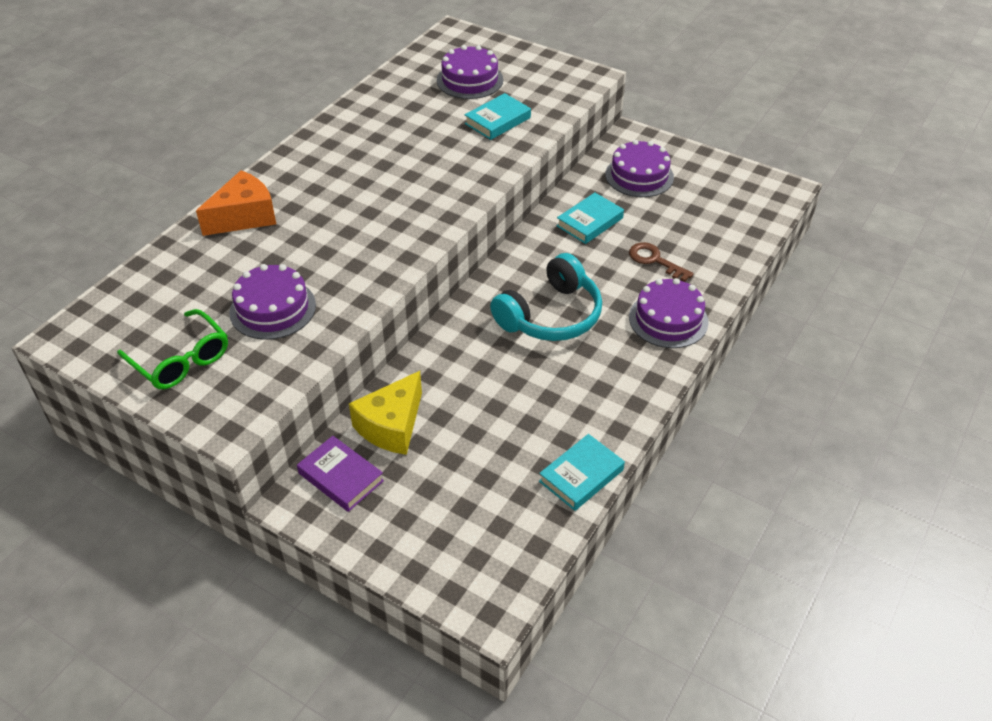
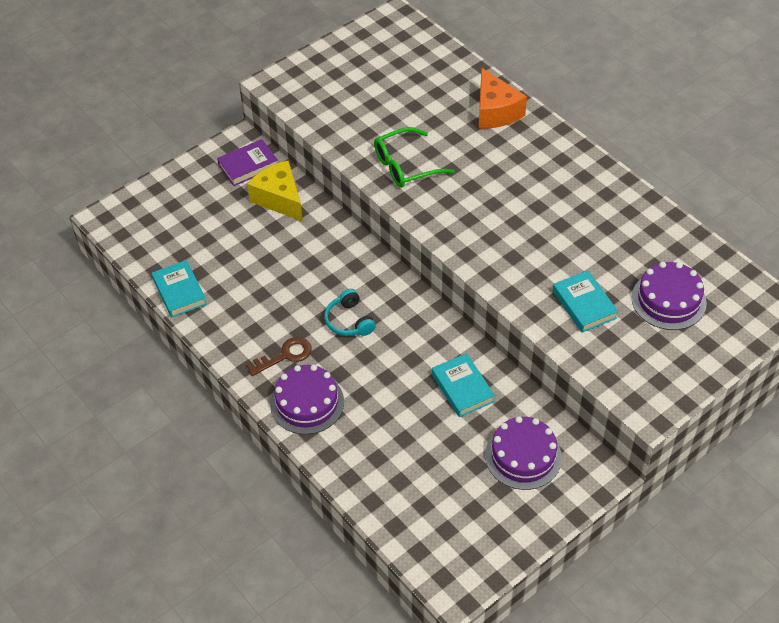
camera: 110 degrees right, 5 degrees up
green glasses [117,309,228,389] -> green glasses moved to [374,127,455,188]
purple cake [229,264,316,340] -> none
turquoise headphones [490,253,602,341] -> turquoise headphones [324,289,376,336], size x0.55
brown key [629,242,694,282] -> brown key moved to [247,337,312,376]

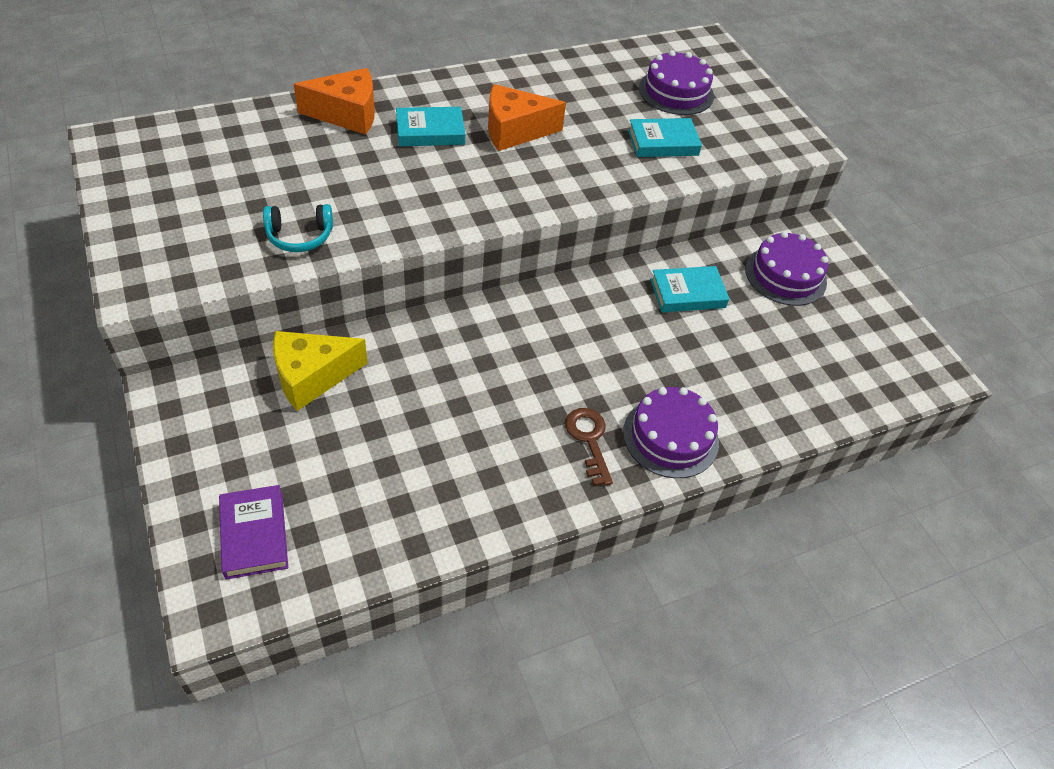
camera: 80 degrees left, 0 degrees up
turquoise book [152,260,207,318] -> turquoise book moved to [396,107,465,146]
purple book [217,139,278,186] -> purple book moved to [219,485,288,580]
turquoise headphones [324,289,376,336] -> turquoise headphones moved to [263,204,333,252]
green glasses [374,127,455,188] -> none
none -> orange cheese [488,84,566,151]

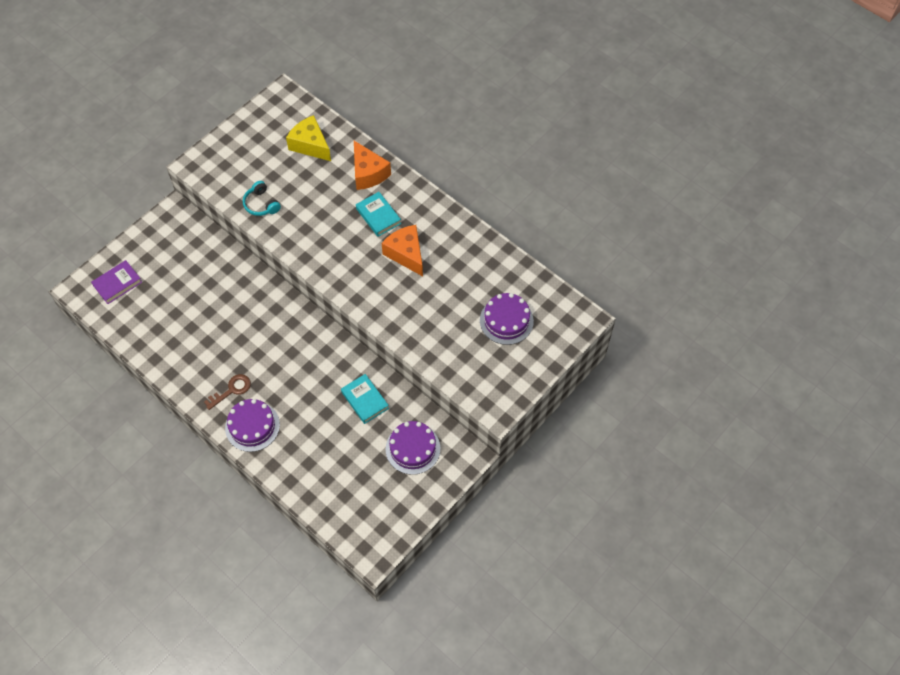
camera: 70 degrees right, 10 degrees up
yellow cheese [273,331,368,411] -> yellow cheese moved to [286,115,331,161]
turquoise book [628,118,702,157] -> none

